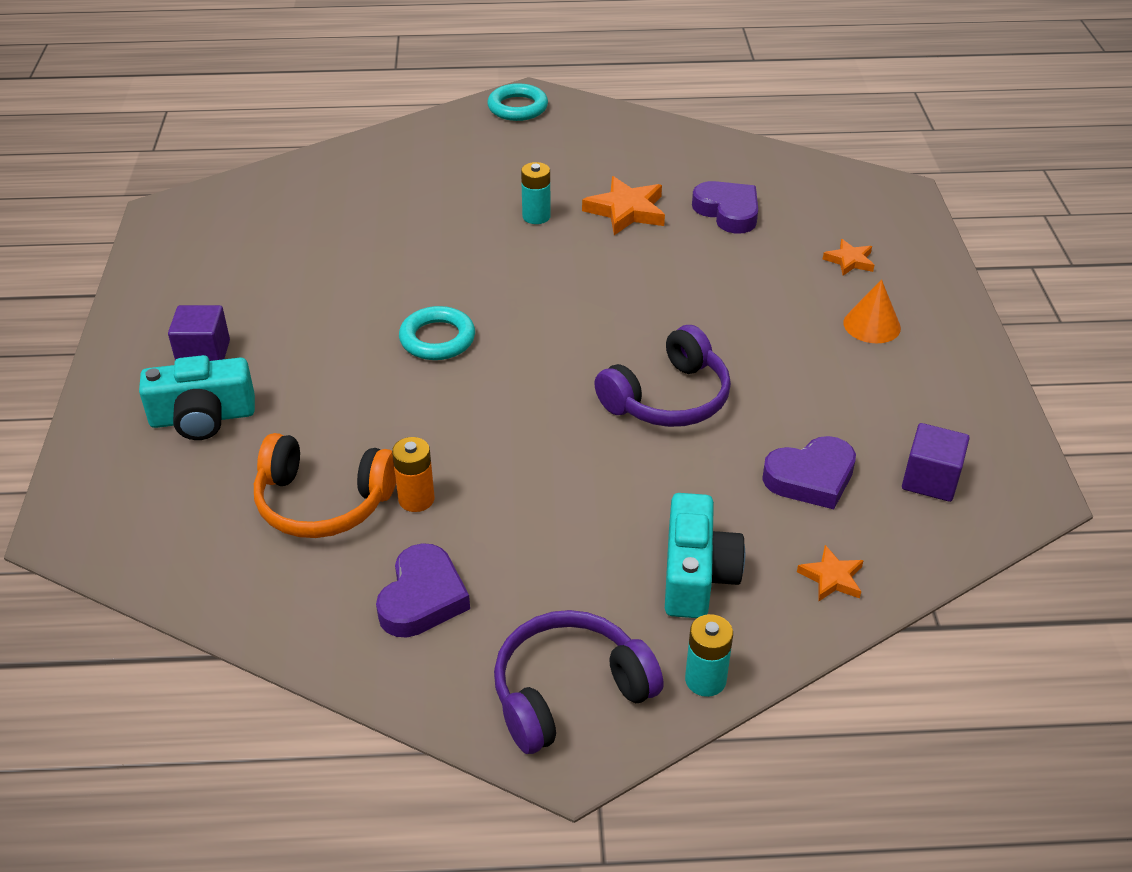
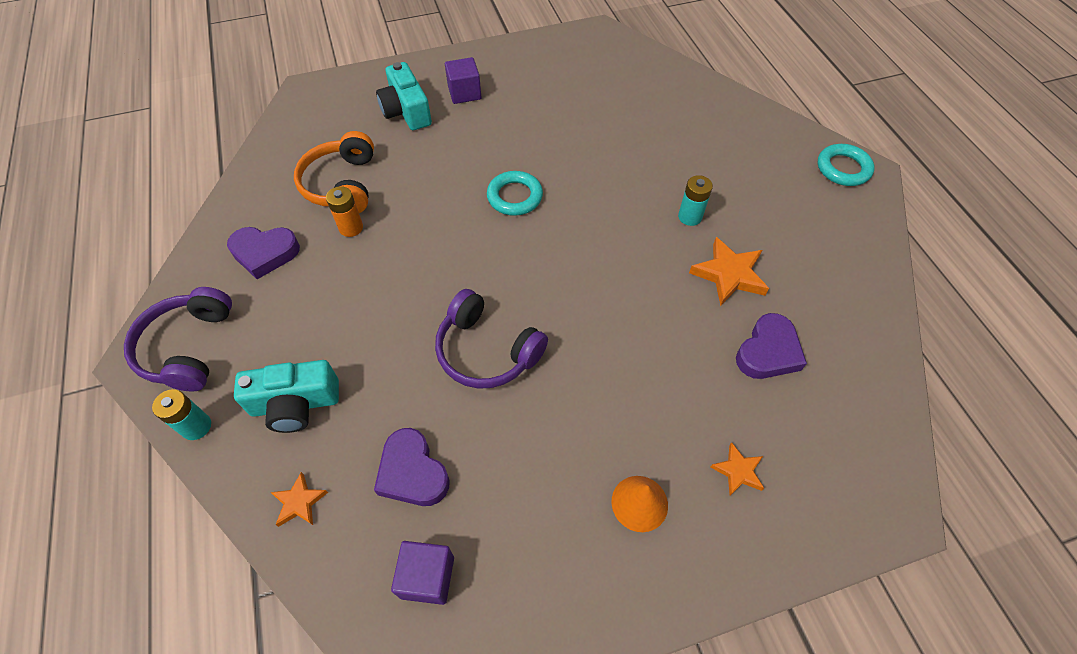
camera: 75 degrees right, 15 degrees up
purple headphones [494,610,664,754] -> purple headphones turned 135 degrees counterclockwise [124,287,232,391]

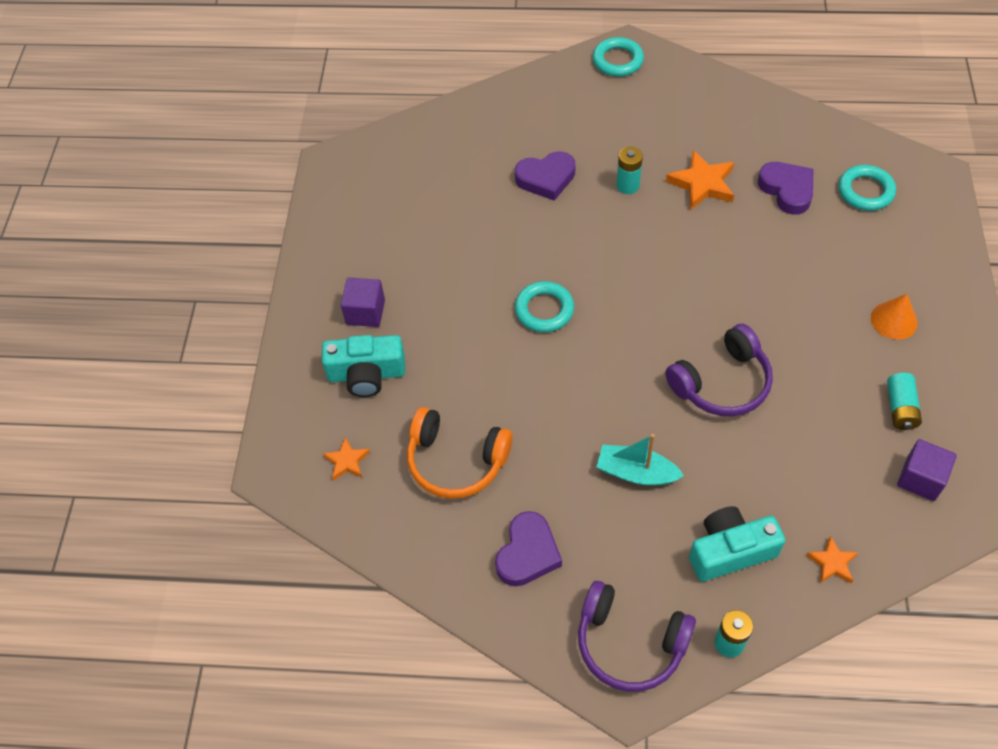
camera: 65 degrees left, 0 degrees up
turquoise camera [234,360,339,433] -> turquoise camera turned 120 degrees counterclockwise [689,506,785,582]
orange battery [326,186,363,237] -> none
purple heart [374,428,450,506] -> purple heart moved to [515,151,576,201]
orange star [710,442,764,495] -> orange star moved to [323,437,370,481]
none -> turquoise boat [597,434,684,486]
none -> turquoise ring [838,165,896,211]
none -> turquoise battery [887,373,922,430]

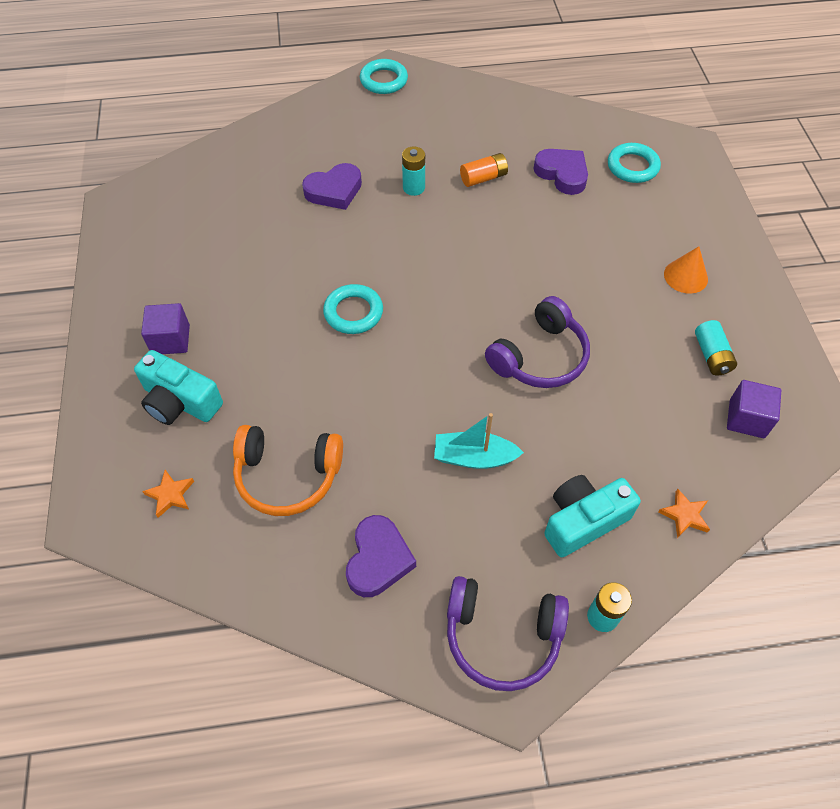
camera: 15 degrees left, 0 degrees up
turquoise camera [322,335,405,397] -> turquoise camera turned 45 degrees clockwise [134,350,223,425]
orange star [666,150,734,210] -> orange battery [460,153,508,187]

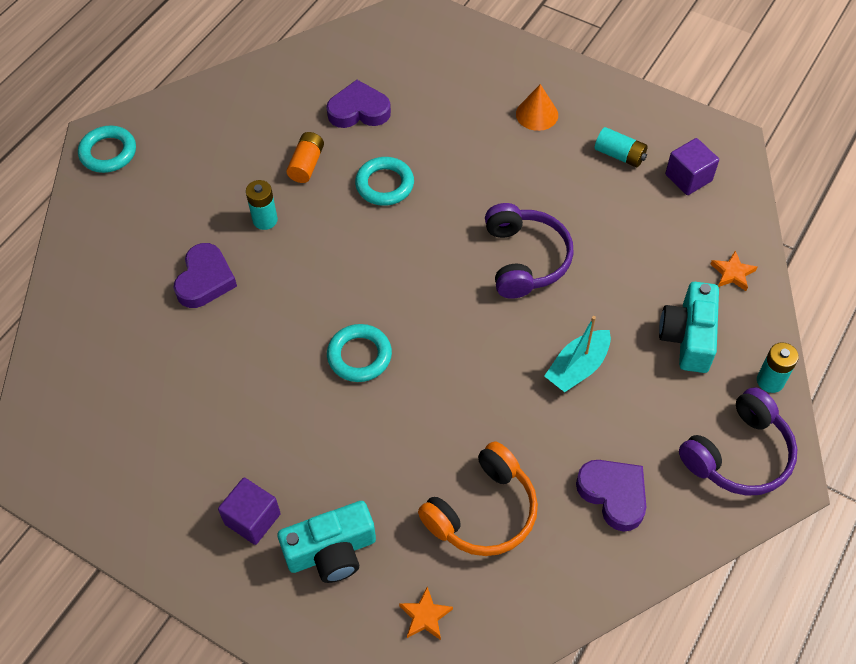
camera: 50 degrees left, 0 degrees up
turquoise ring [608,143,661,183] -> turquoise ring moved to [355,157,414,206]

